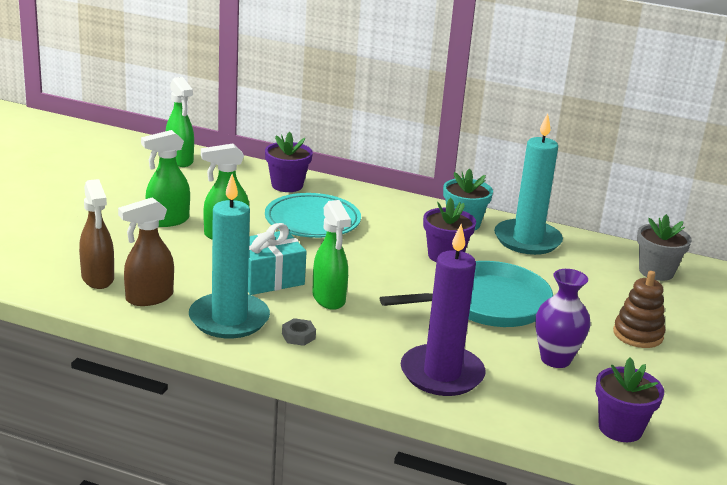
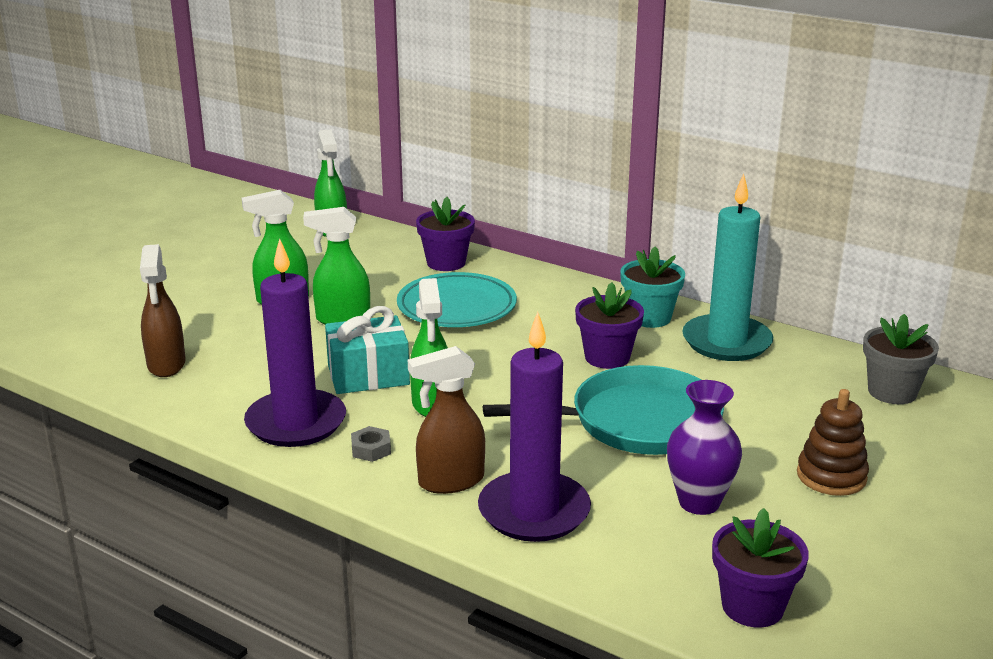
camera: 15 degrees right, 0 degrees up
brown spray bottle [118,197,174,306] -> brown spray bottle moved to [408,346,485,494]
turquoise candle [189,174,270,338] -> purple candle [244,239,346,447]

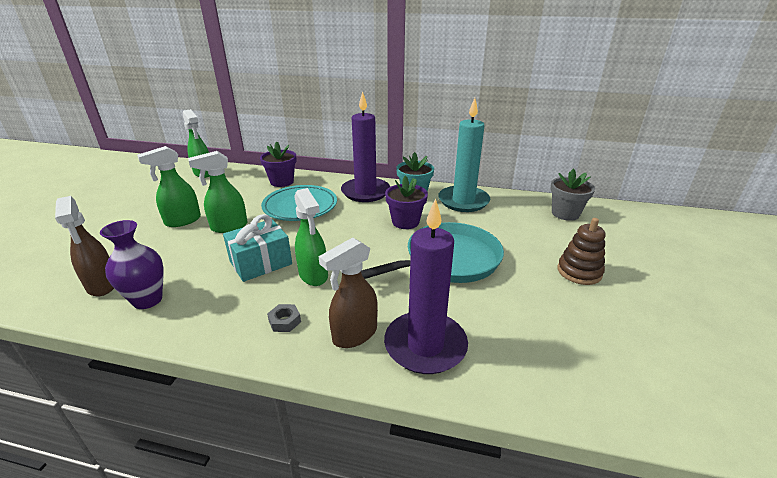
camera: 20 degrees left, 5 degrees up
purple candle [244,239,346,447] -> purple candle moved to [341,91,390,202]
purple vase [667,380,742,515] -> purple vase moved to [100,220,163,309]
purple flower pot [712,508,809,628] -> none

